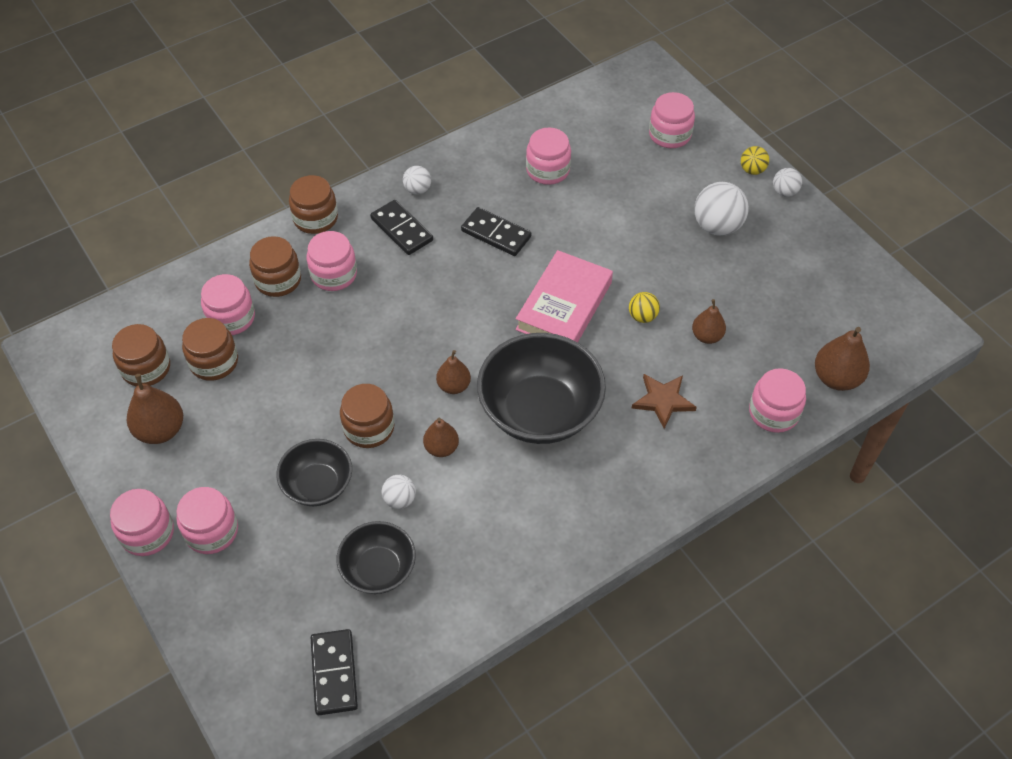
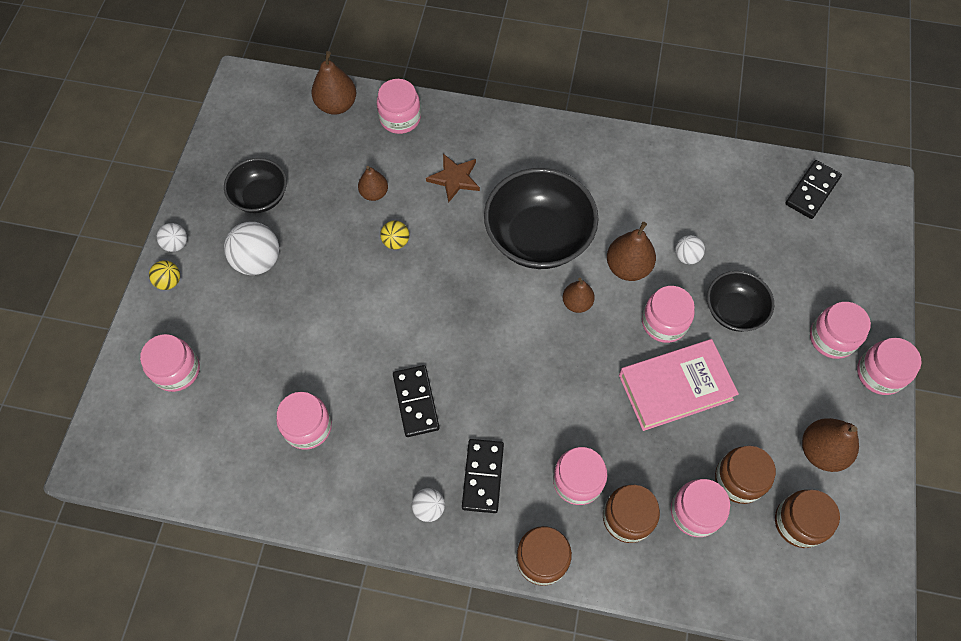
camera: 135 degrees left, 10 degrees up
black bowl [337,521,416,594] -> black bowl moved to [224,158,287,213]
brown jar [340,384,394,448] -> pink jar [642,286,695,343]
brown pear [423,418,459,457] -> brown pear [607,222,656,281], size x1.55
pink book [515,250,613,342] -> pink book moved to [619,339,739,431]

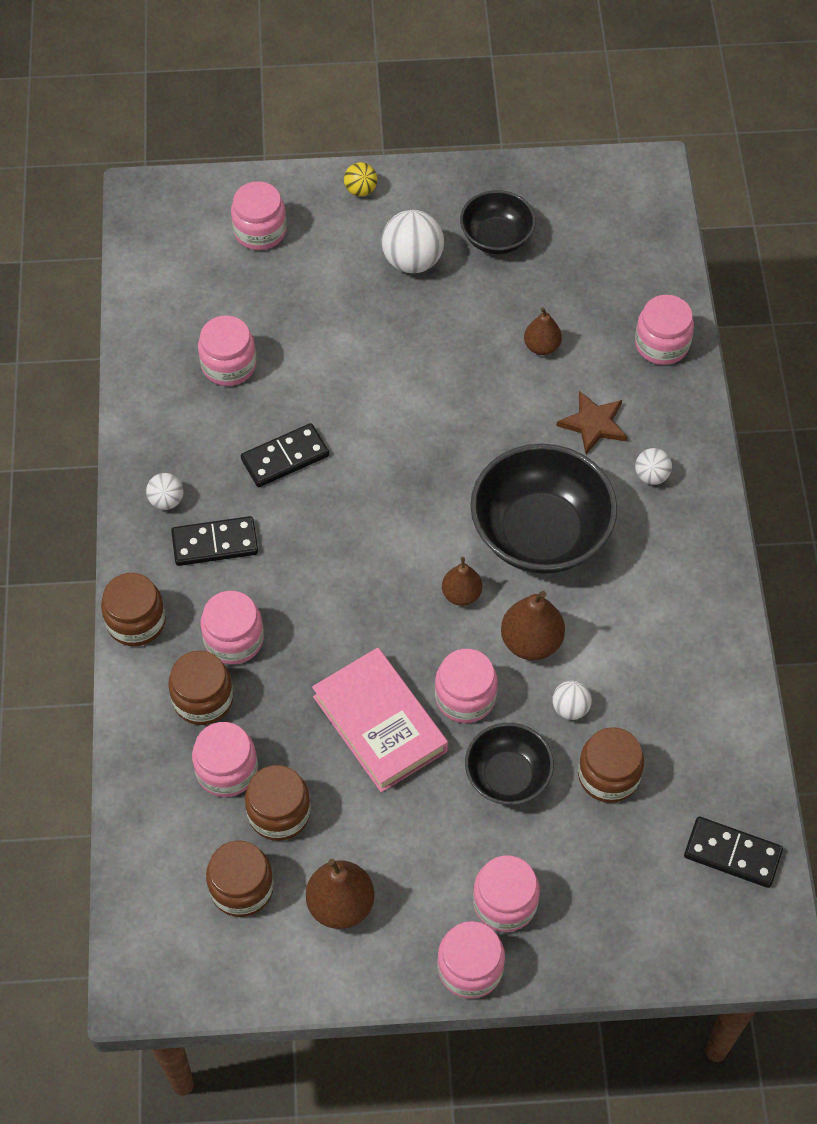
camera: 75 degrees right, 5 degrees down
white ball [157,223,187,252] -> white ball moved to [635,448,672,485]
brown pear [311,51,356,115] -> none
yellow ball [380,220,409,249] -> none
none -> brown jar [578,727,644,803]

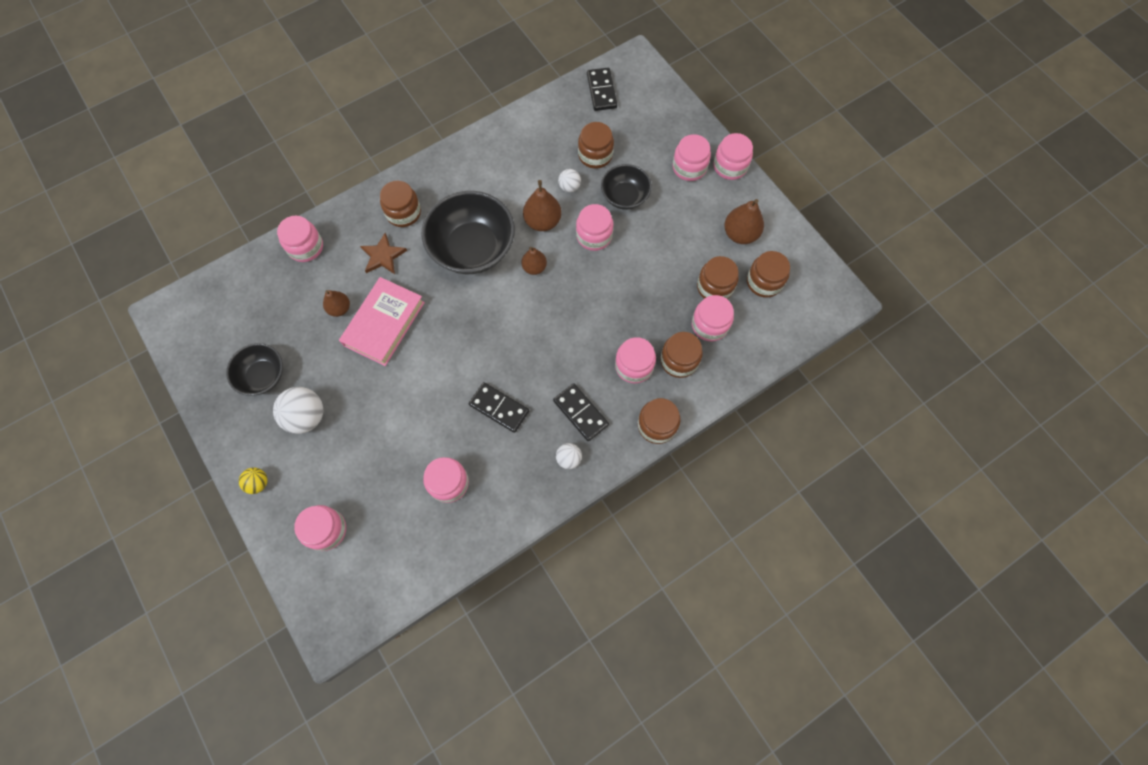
camera: 120 degrees left, 10 degrees up
pink book [312,648,448,793] -> pink book moved to [339,277,425,366]
white ball [635,448,672,485] -> brown jar [380,181,421,227]

